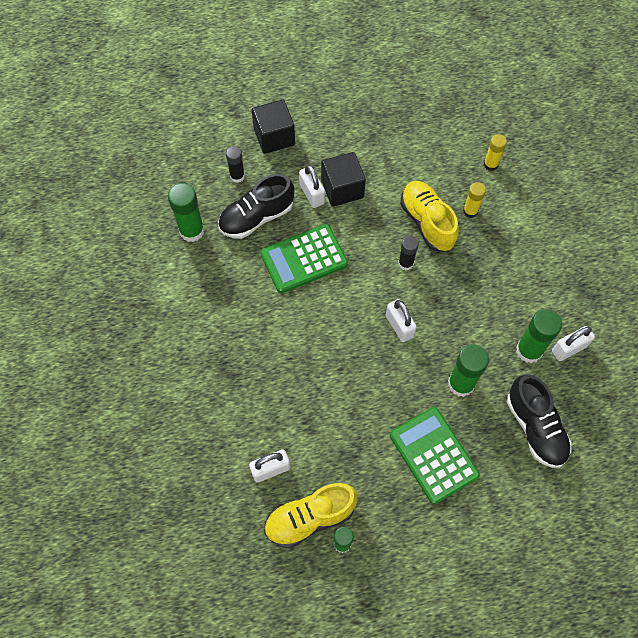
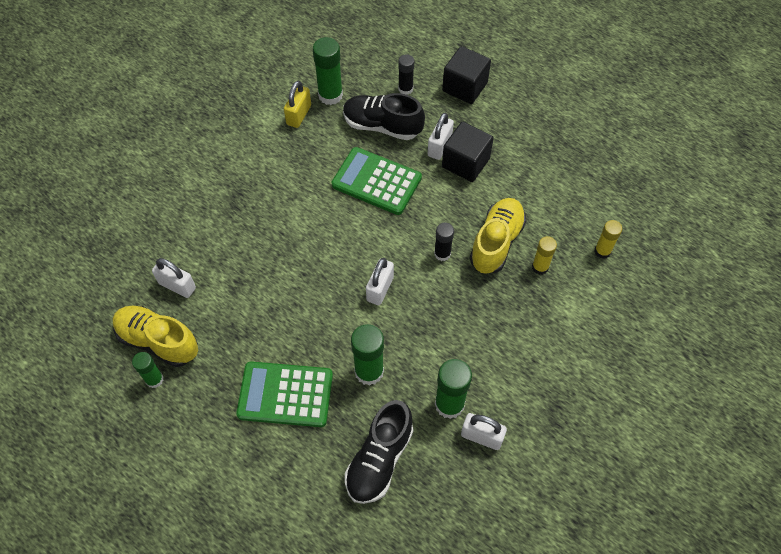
camera: 50 degrees right, 5 degrees down
green calculator [390,407,480,504] -> green calculator turned 105 degrees counterclockwise [236,361,333,427]
none -> yellow padlock [284,81,311,128]

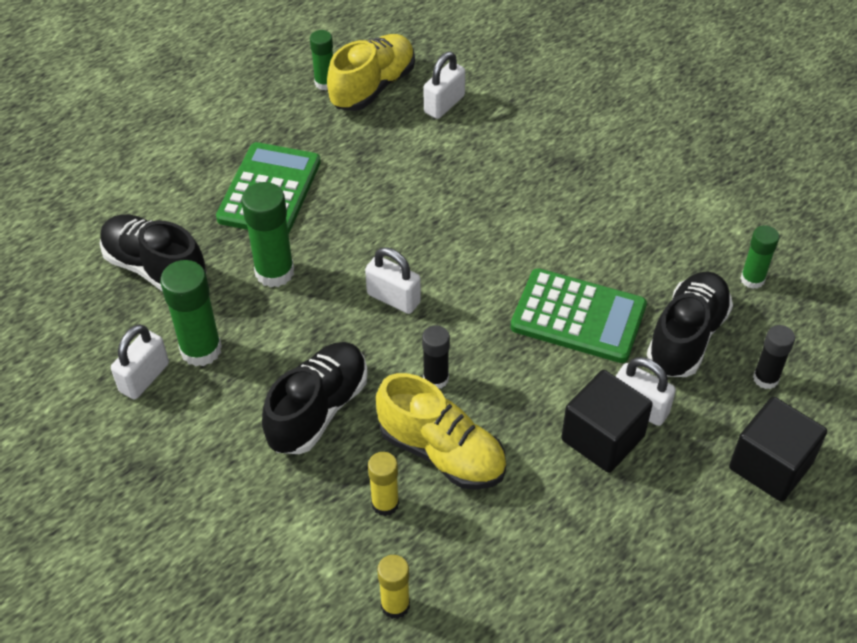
camera: 100 degrees right, 10 degrees down
yellow padlock [284,81,311,128] -> none
green glue stick [313,37,343,105] -> green glue stick [740,225,779,289], size x0.61
green calculator [332,147,422,215] -> green calculator turned 75 degrees clockwise [510,268,647,363]
none -> black shoe [262,342,368,454]

